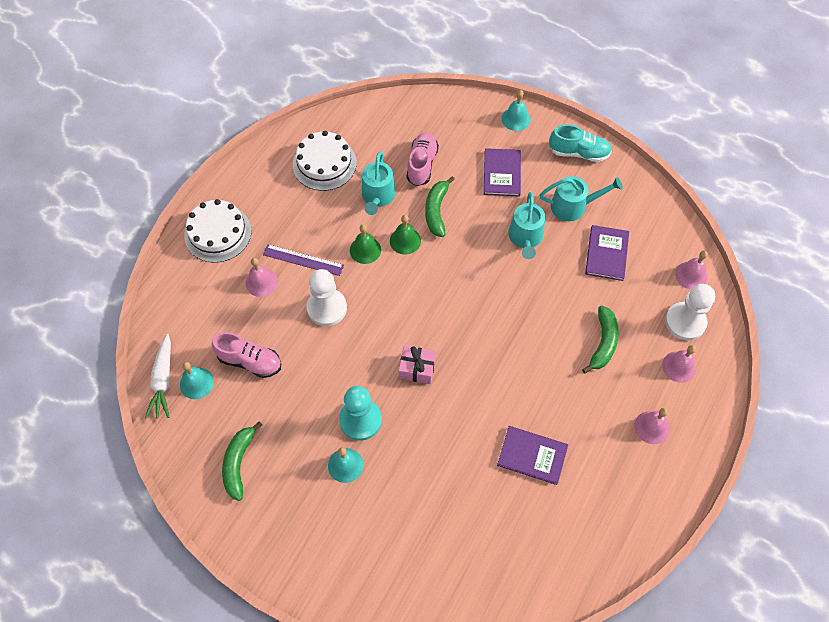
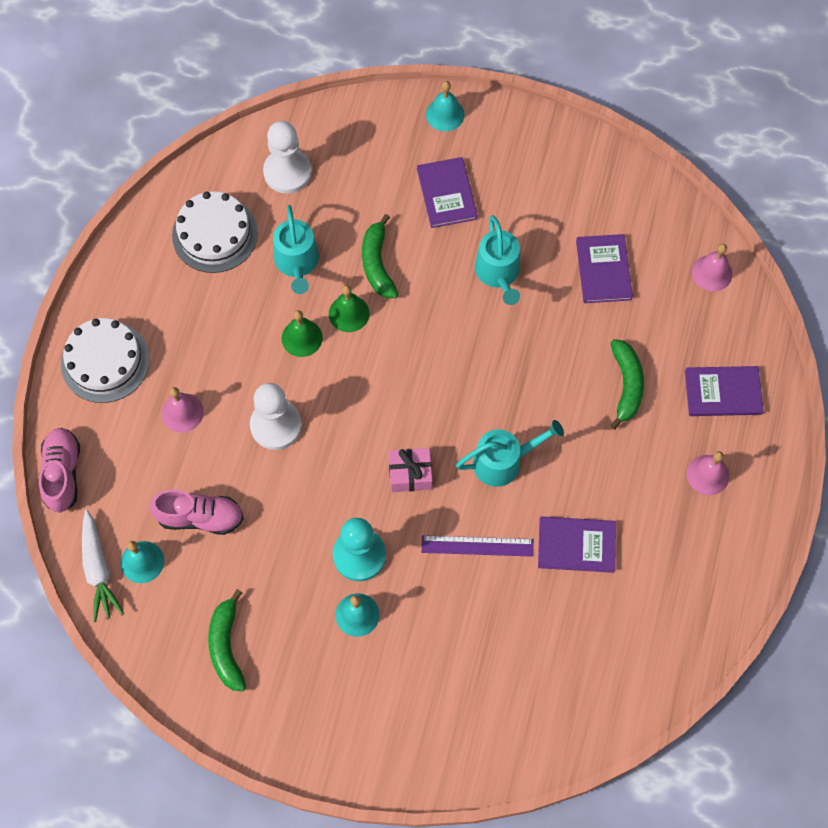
camera: 15 degrees left, 5 degrees up
purple ruler [263,244,344,276] -> purple ruler moved to [421,535,534,557]
pink shoe [407,132,439,186] -> pink shoe moved to [39,428,80,513]
turquoise watering can [540,176,623,221] -> turquoise watering can moved to [456,420,564,487]
turquoise shoe [549,124,612,162] -> none
pink bell [662,345,696,383] -> purple book [685,366,764,416]
white pawn [665,284,715,341] -> white pawn moved to [263,121,312,194]

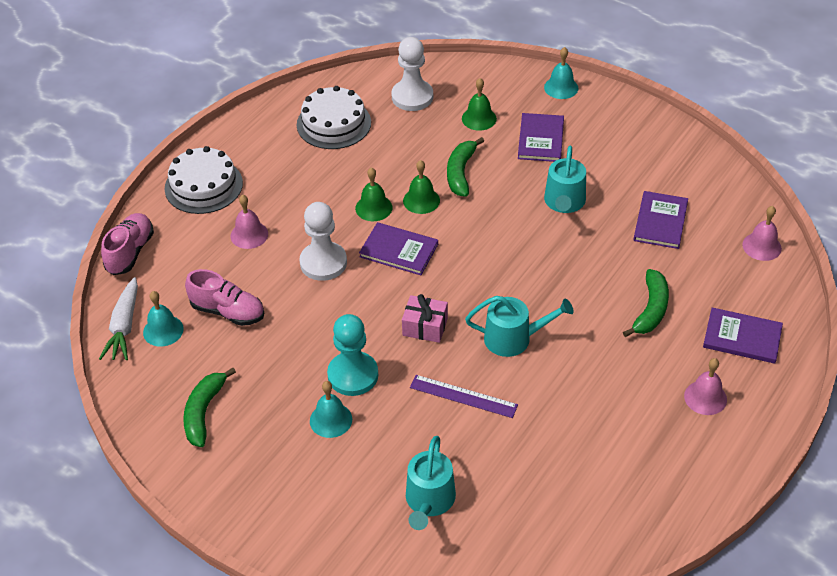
camera: 20 degrees right, 20 degrees down
turquoise watering can [273,205,319,294] -> turquoise watering can moved to [406,436,456,530]
purple book [538,516,616,573] -> purple book moved to [359,222,438,275]
none -> green bell [462,78,497,131]

